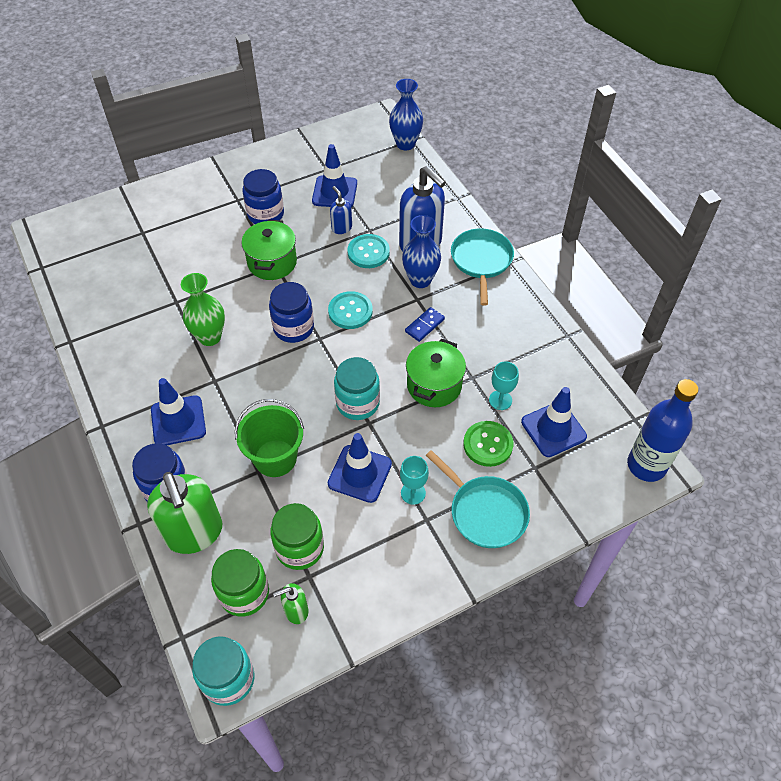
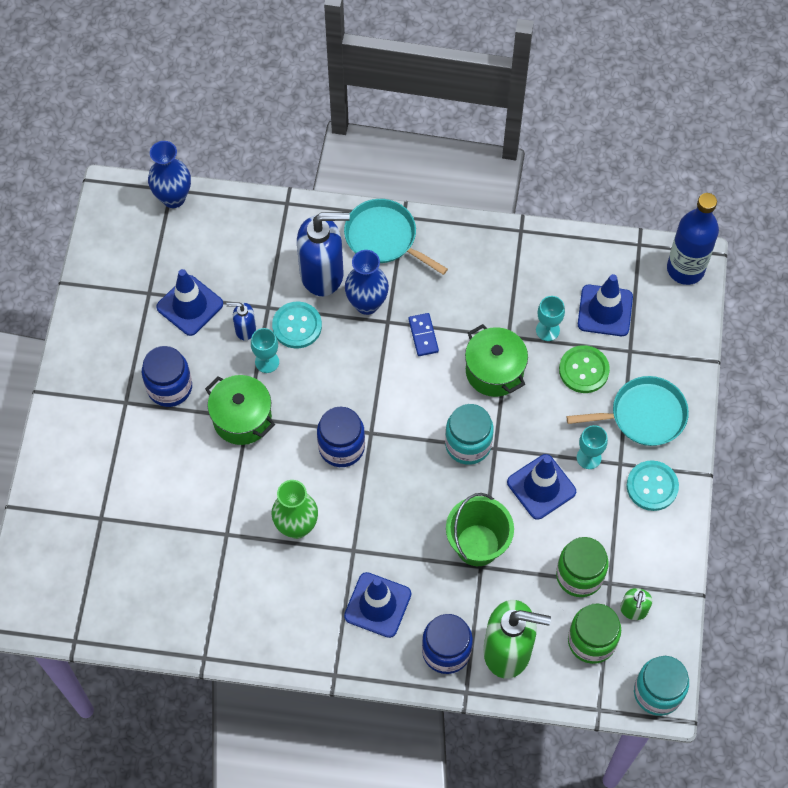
camera: 55 degrees left, 10 degrees up
turquoise button [328,291,373,329] -> turquoise button moved to [627,460,679,511]
none -> turquoise goblet [251,328,279,373]

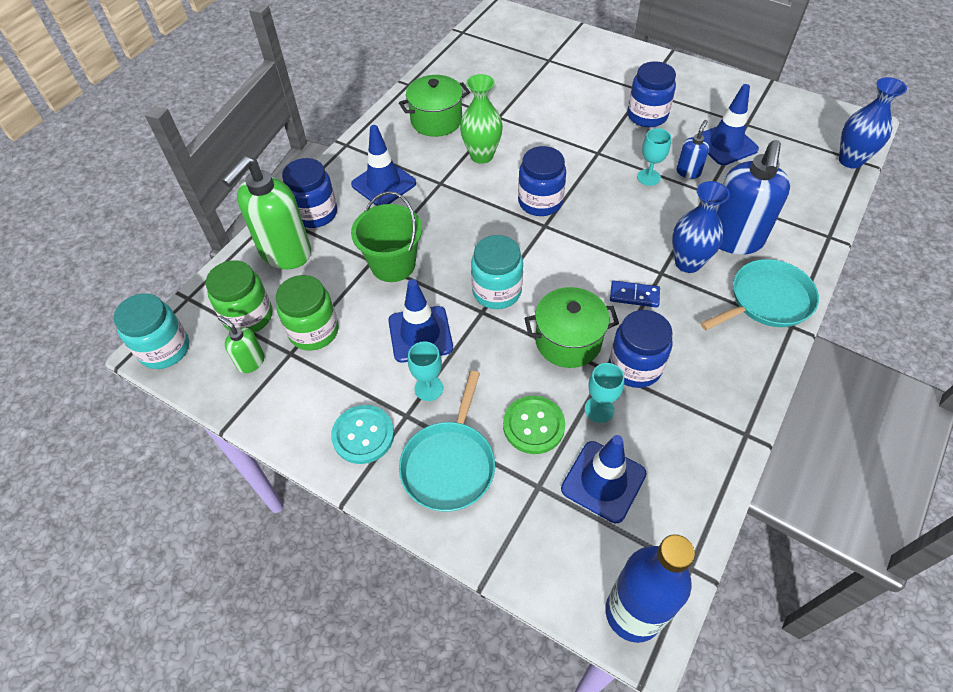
camera: 115 degrees right, 10 degrees down
green pot [205,375,275,445] -> green pot moved to [399,75,470,137]
turquoise button [272,302,322,348] -> none
none -> blue jar [609,310,673,388]

